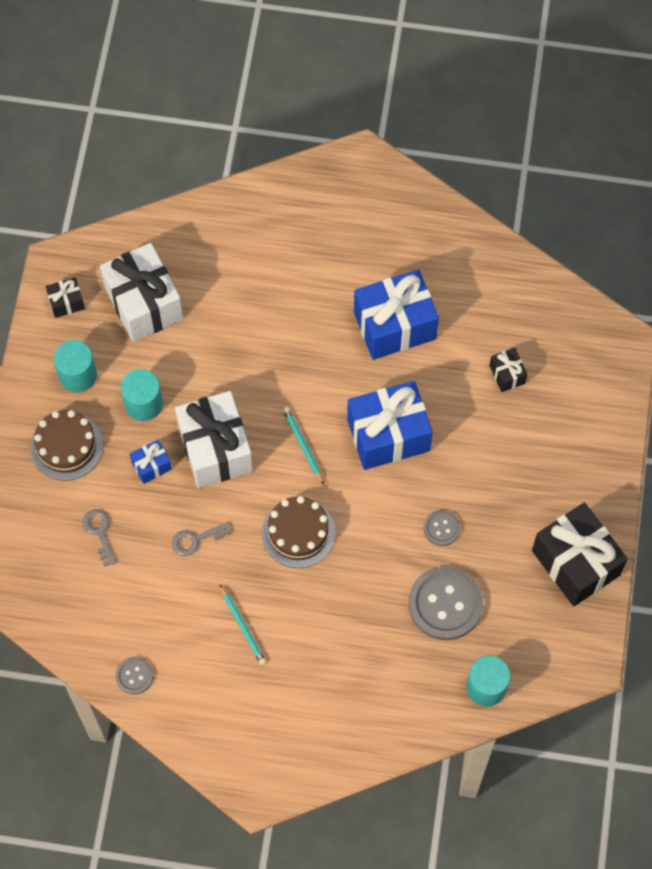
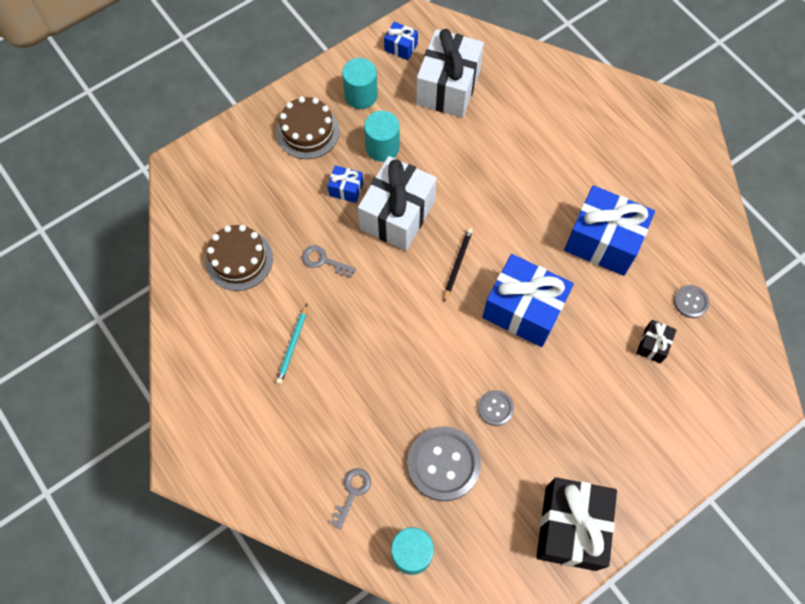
camera: 45 degrees right, 0 degrees up
black gift [46,277,85,318] -> blue gift [384,22,418,60]
grey key [83,509,116,567] -> grey key moved to [330,468,371,529]
grey button [115,657,153,695] -> grey button moved to [674,285,710,318]
brown cake [262,496,335,568] -> brown cake moved to [205,225,273,291]
turquoise pencil [283,407,324,485] -> black pencil [444,228,473,302]

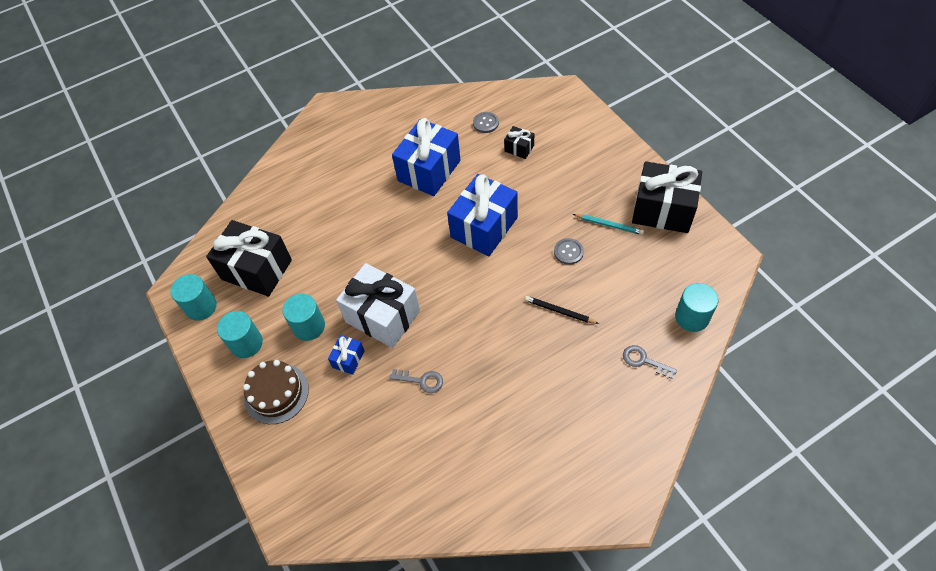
camera: 80 degrees left, 10 degrees down
brown cake [205,225,273,291] -> none
turquoise pencil [276,304,307,384] -> turquoise pencil moved to [573,214,644,235]
grey key [302,246,356,278] -> grey key turned 105 degrees counterclockwise [390,369,443,393]
blue gift [384,22,418,60] -> turquoise cylinder [170,274,217,321]
grey button [407,426,481,501] -> none
white gift [416,29,484,117] -> black gift [206,220,292,296]
black pencil [444,228,473,302] -> black pencil moved to [525,296,599,324]

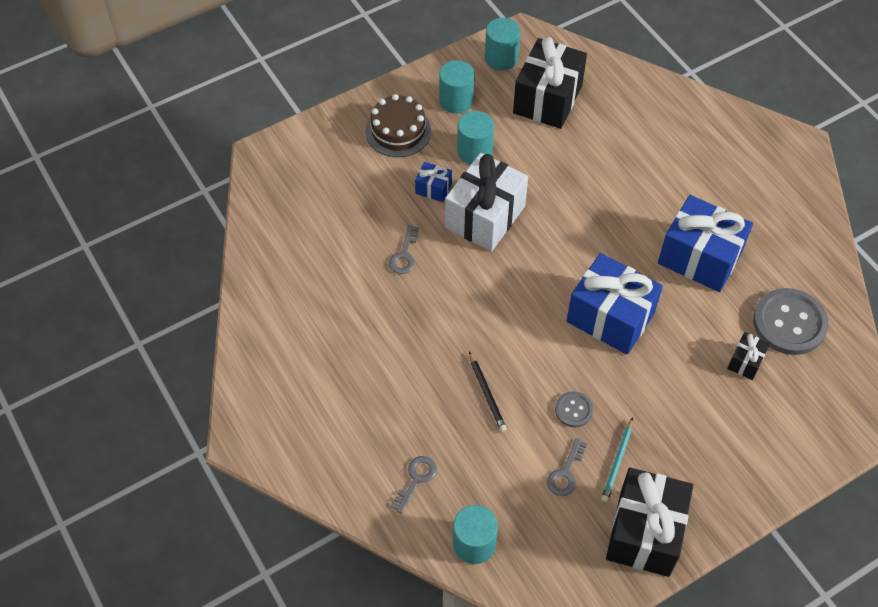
camera: 85 degrees right, 0 degrees up
grey button [473,112,499,133] -> grey button [753,288,828,355], size x2.00
black pencil [525,296,599,324] -> black pencil turned 135 degrees clockwise [469,352,507,432]
none -> grey key [547,438,587,496]

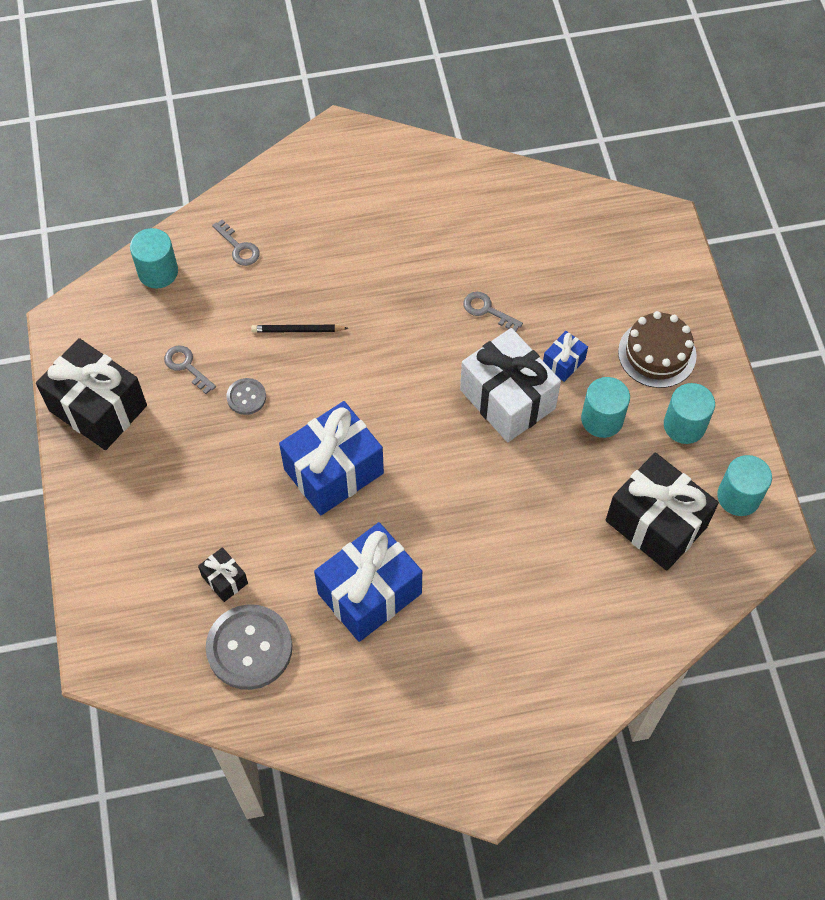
camera: 110 degrees right, 5 degrees up
turquoise pencil [601,417,633,503] -> none

